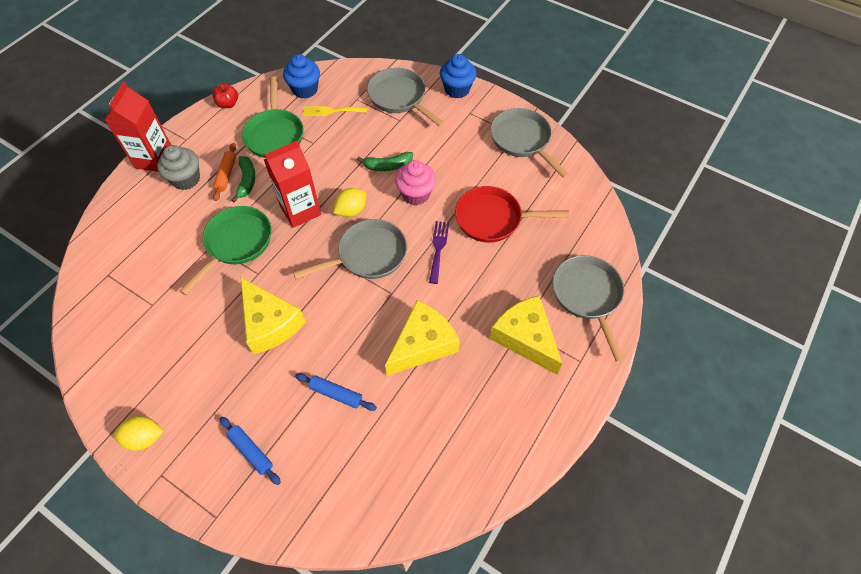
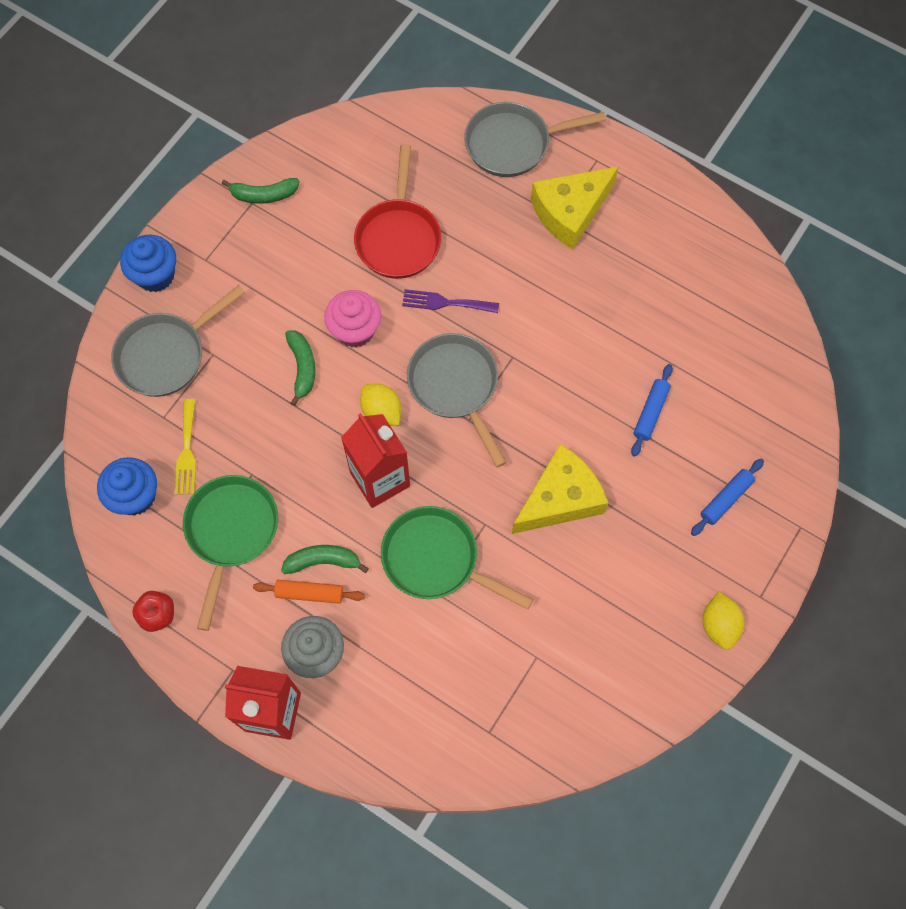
camera: 90 degrees left, 10 degrees up
green pan [242,76,304,158] -> green pan turned 75 degrees counterclockwise [183,475,278,631]
yellow cheese [385,300,460,376] -> none
grey pan [490,108,570,178] -> green banana [222,178,300,204]

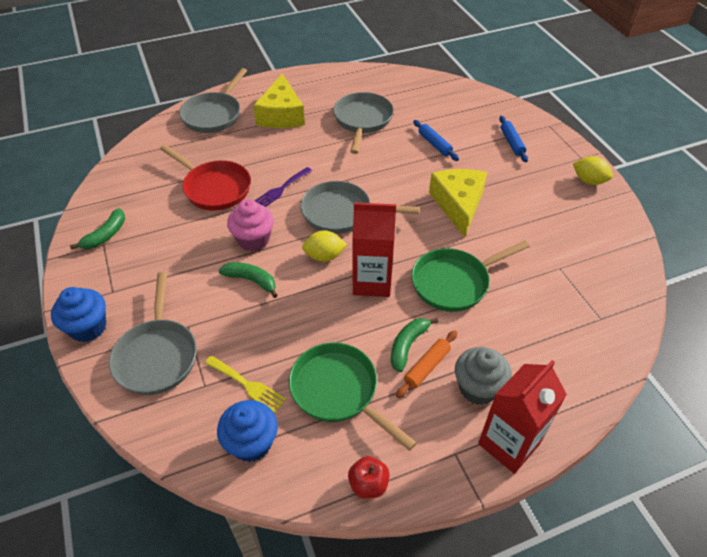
camera: 55 degrees left, 20 degrees down
none -> grey pan [333,92,394,154]

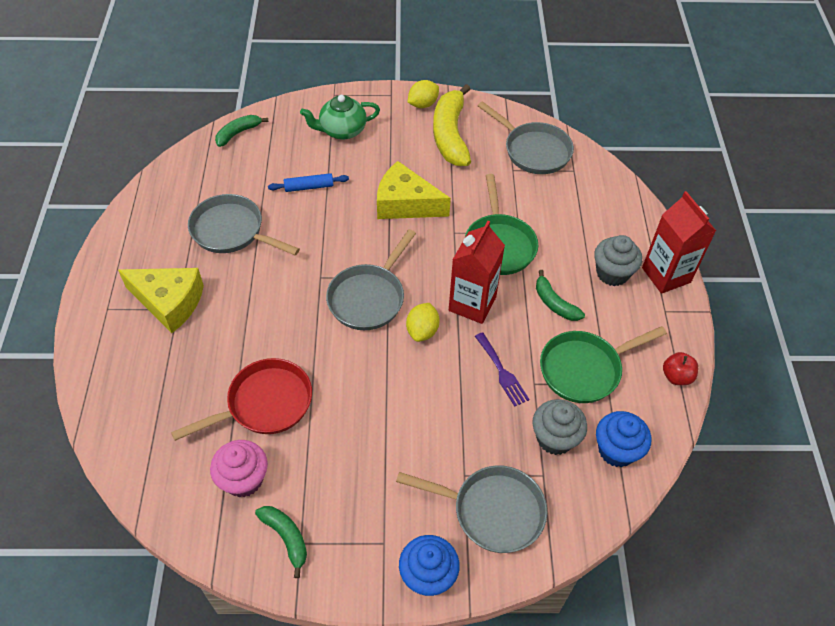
camera: 70 degrees left, 5 degrees up
grey pan [179,68,247,133] -> grey pan moved to [478,101,574,174]
yellow fork [205,356,286,413] -> grey cupcake [532,399,587,455]
green banana [219,262,278,298] -> green banana moved to [215,115,268,147]
pink cupcake [227,199,274,251] -> pink cupcake moved to [210,440,268,497]
purple fork [254,167,312,207] -> purple fork moved to [475,332,530,407]
orange rolling pin [396,330,457,398] -> none
blue rolling pin [499,116,528,162] -> green teapot [300,95,380,140]
none -> yellow banana [433,84,471,166]

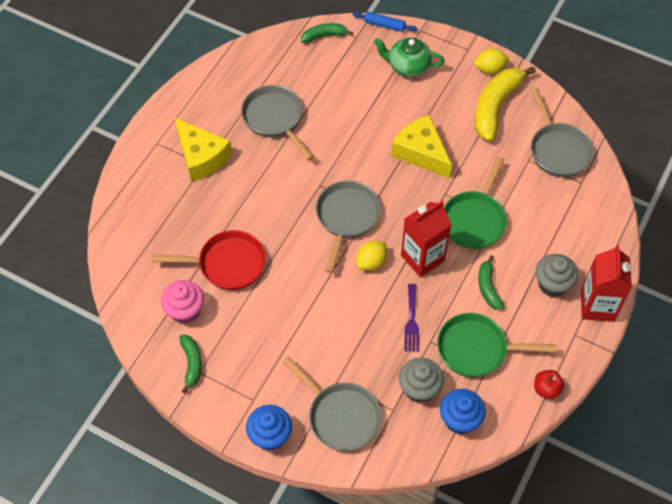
camera: 30 degrees right, 5 degrees up
blue rolling pin [268,173,349,192] -> blue rolling pin moved to [353,12,418,32]
grey pan [326,229,416,330] -> grey pan turned 135 degrees clockwise [316,181,381,273]

